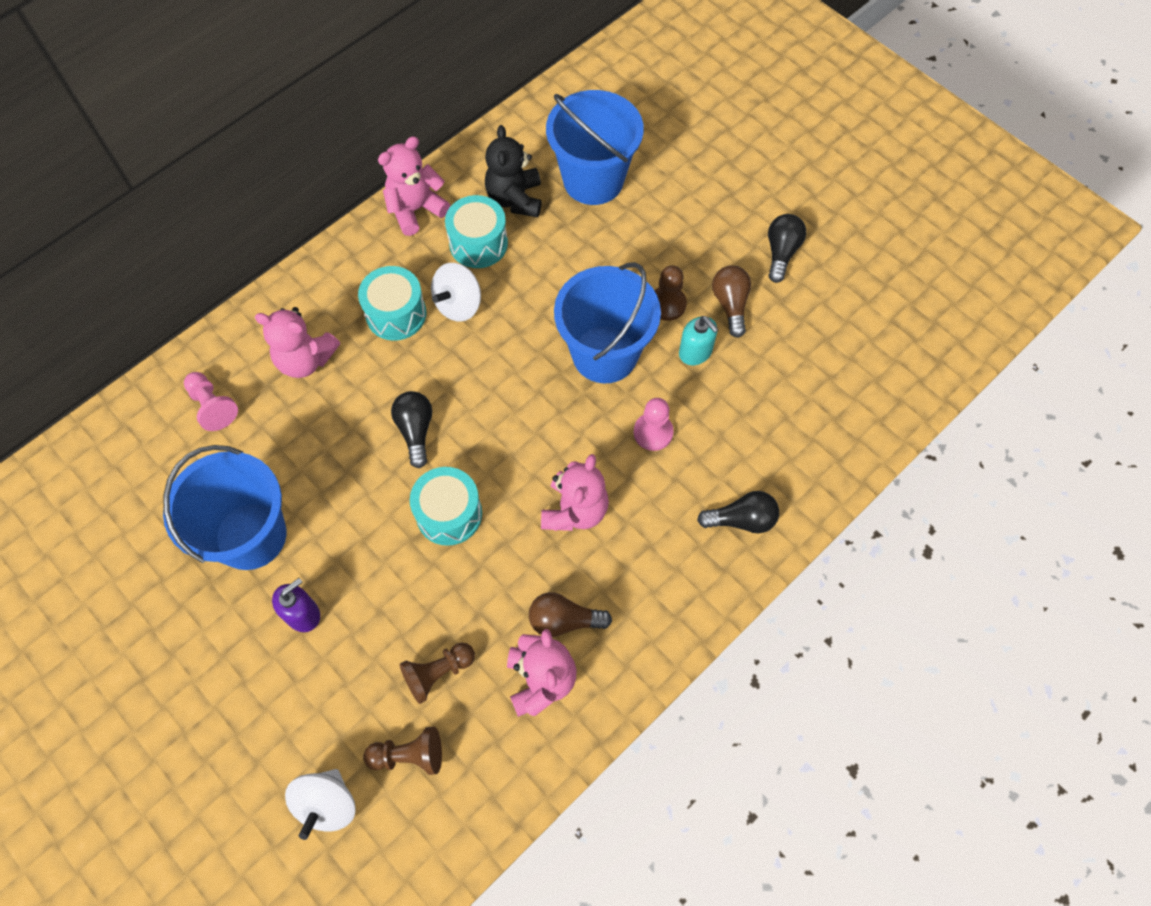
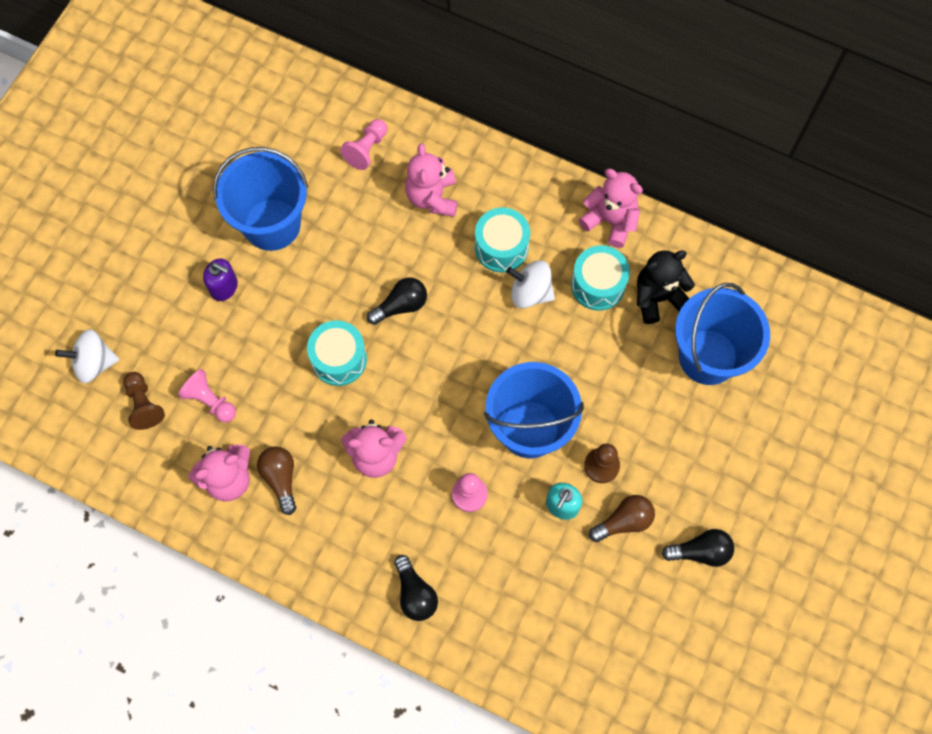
camera: 70 degrees right, 5 degrees up
brown pawn [400,642,475,704] -> pink pawn [178,369,236,422]

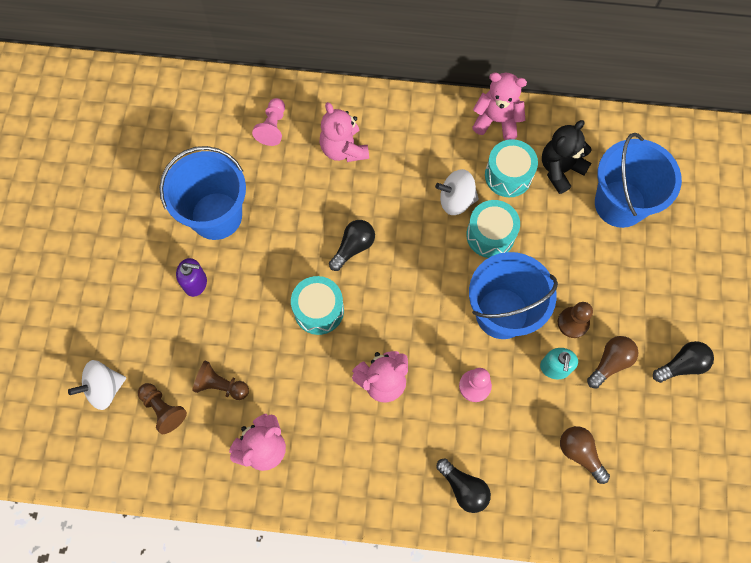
camera: 20 degrees left, 0 degrees up
pink pawn [178,369,236,422] -> brown pawn [192,361,249,400]
brown light bulb [257,446,296,515] -> brown light bulb moved to [560,426,610,484]
turquoise drum [475,208,530,272] -> turquoise drum moved to [466,200,520,258]

